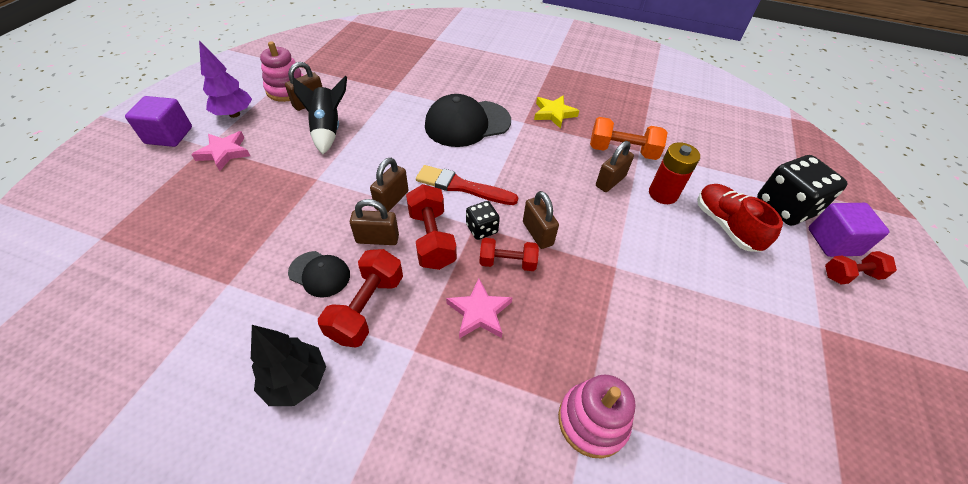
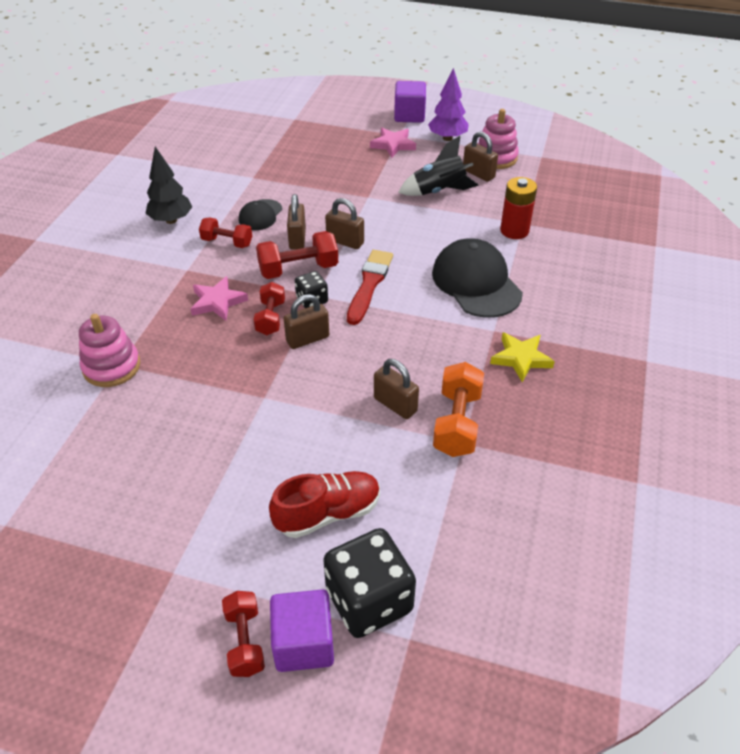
camera: 90 degrees right, 5 degrees down
red dumbbell [318,249,403,348] -> red dumbbell [199,217,252,248], size x0.67
red battery [649,142,700,204] -> red battery moved to [500,177,537,239]

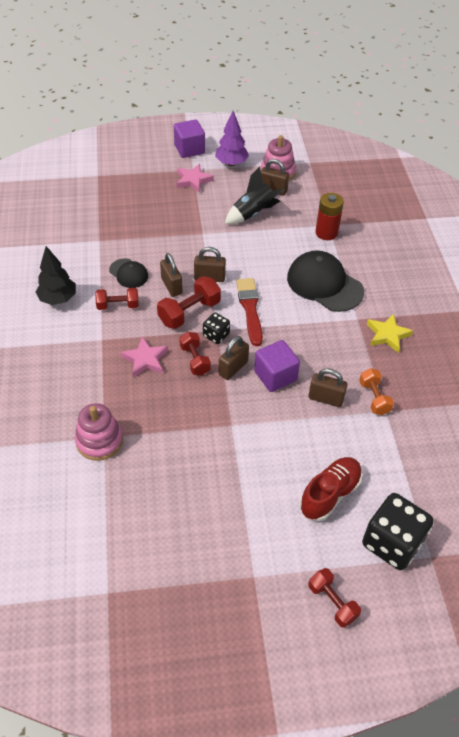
camera: 25 degrees left, 5 degrees up
black cap [239,199,283,230] -> black cap turned 45 degrees counterclockwise [109,258,148,288]
purple cube [270,590,334,672] -> purple cube moved to [254,340,300,392]
orange dumbbell [433,362,484,457] -> orange dumbbell [359,368,394,415], size x0.67

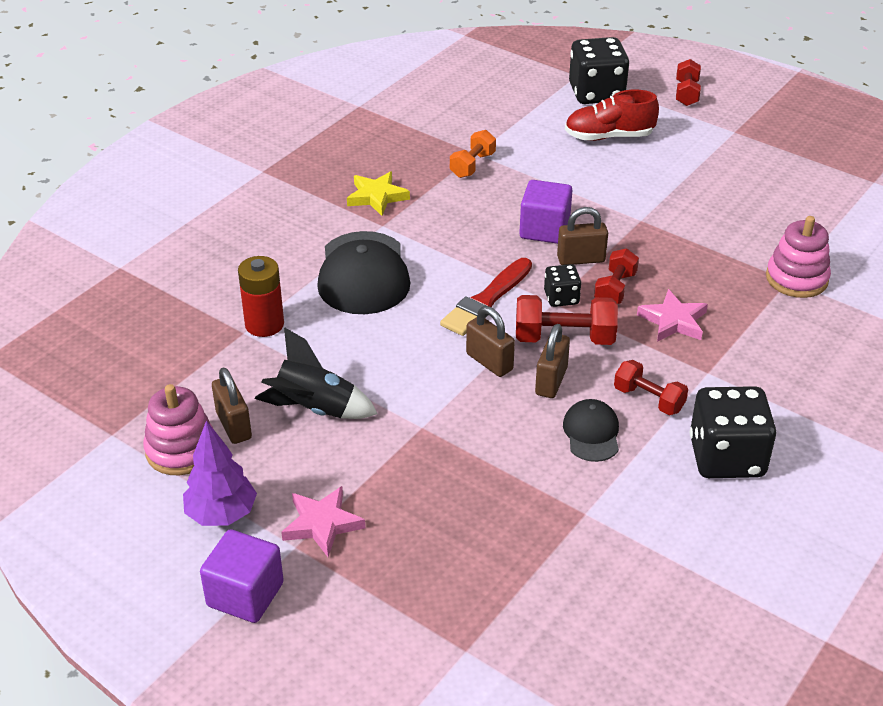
camera: 135 degrees left, 10 degrees down
black tree [36,246,76,305] -> black dice [690,386,776,478]
brown padlock [308,368,347,407] -> none

